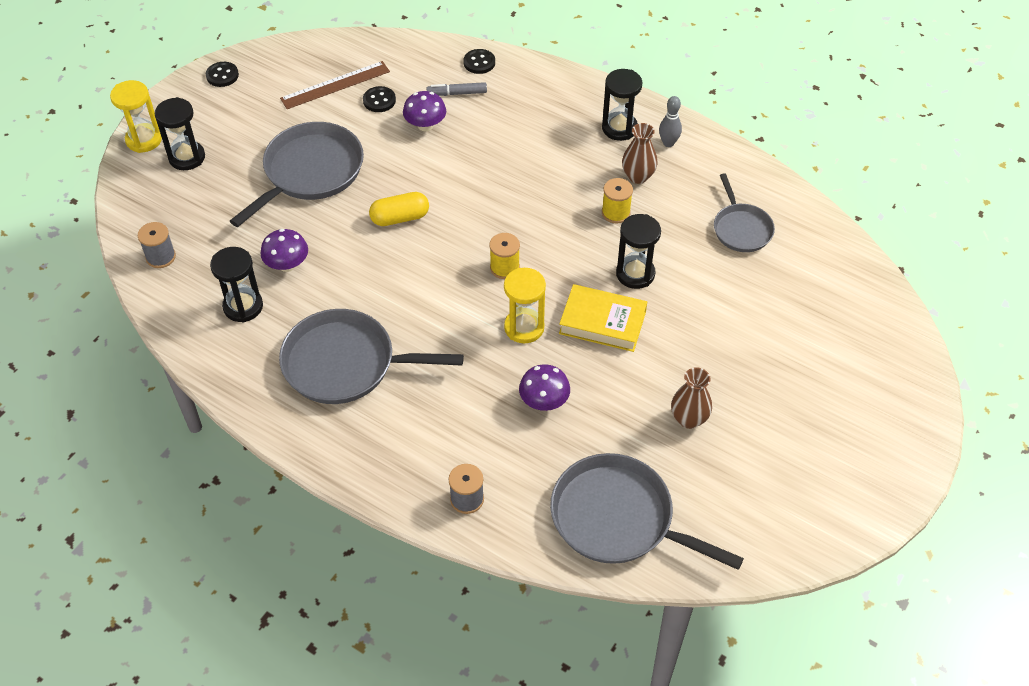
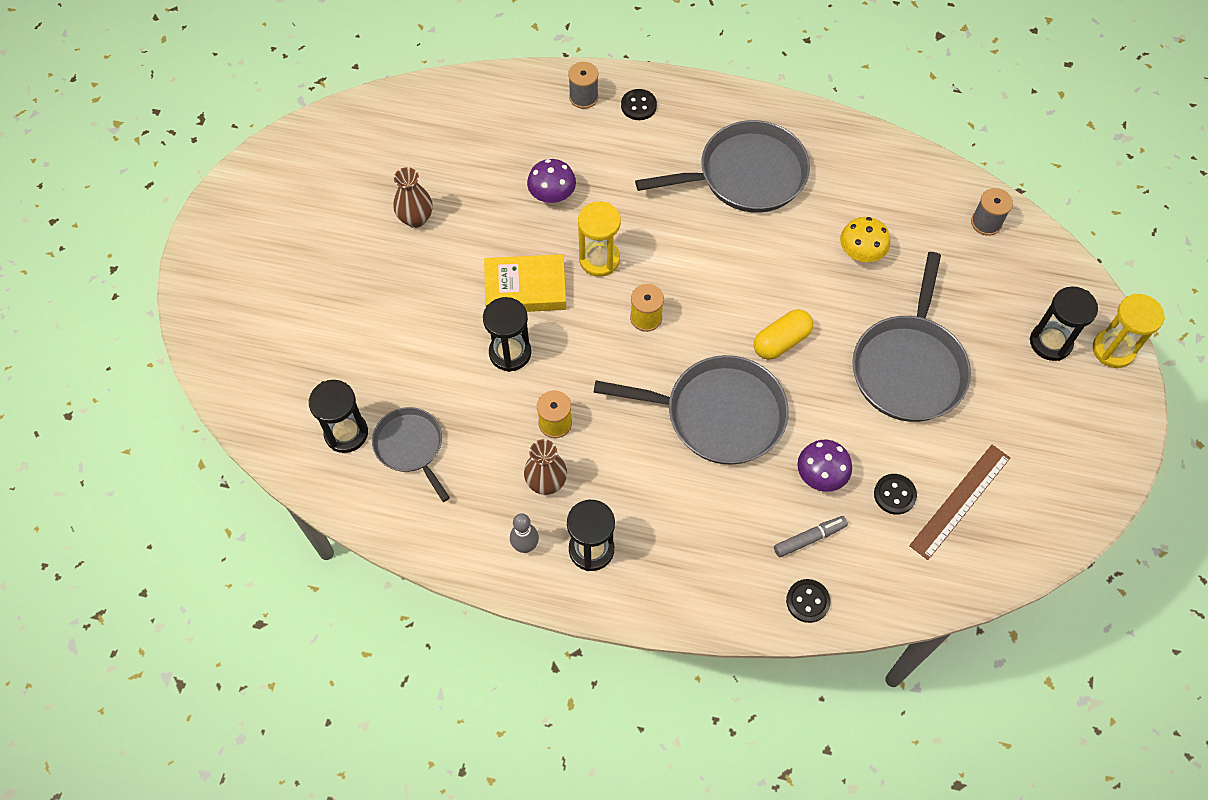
camera: 160 degrees right, 10 degrees up
black button [206,62,239,87] -> black button moved to [621,89,657,120]
black hourglass [210,247,263,323] -> black hourglass moved to [309,380,368,453]
purple mushroom [260,229,308,272] -> yellow mushroom [840,217,890,262]
grey pan [550,453,744,570] -> grey pan moved to [593,355,789,465]

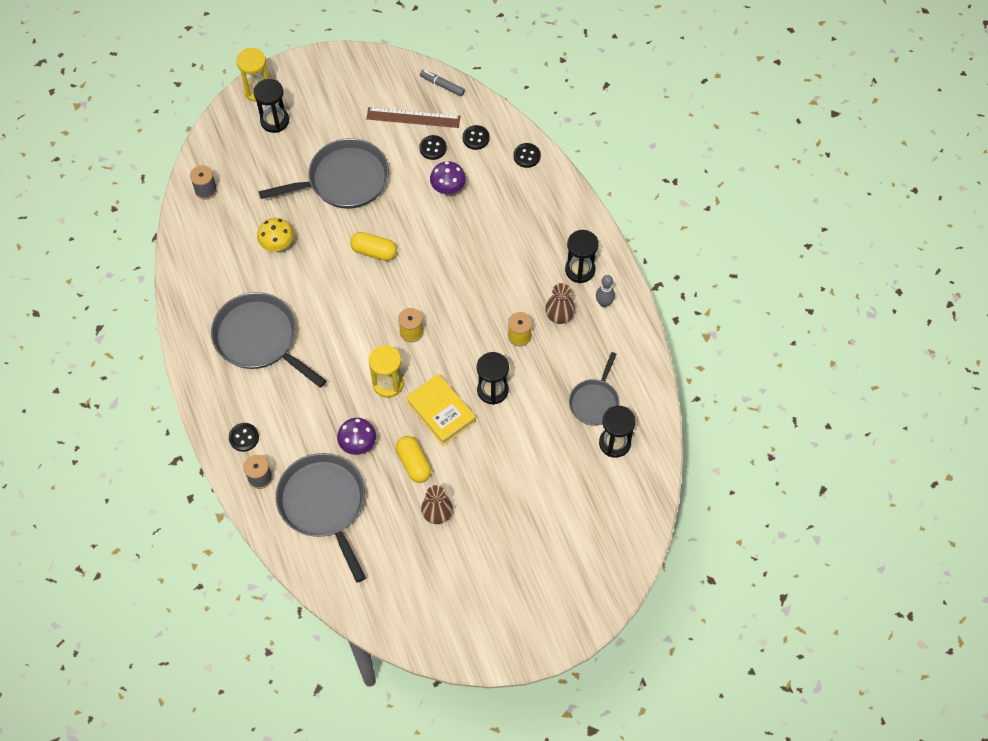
camera: 125 degrees left, 0 degrees up
grey pan [593,355,789,465] -> grey pan moved to [276,453,366,583]
grey marker [774,516,848,557] -> grey marker moved to [420,70,465,96]
none -> yellow capsule [396,436,431,483]
none -> black button [463,125,490,150]

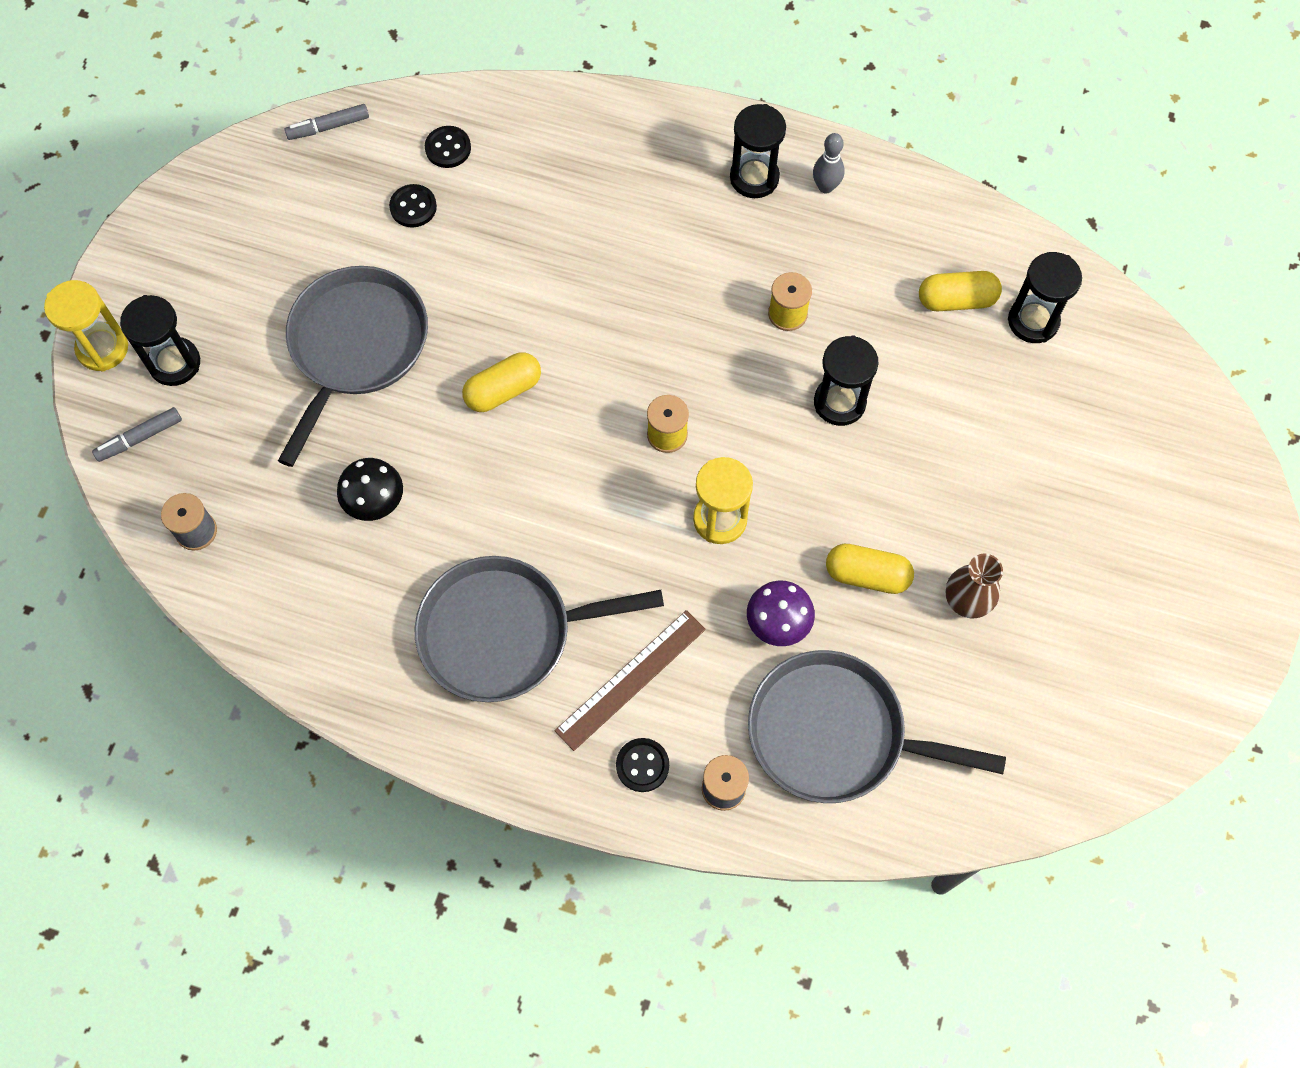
camera: 50 degrees left, 5 degrees up
yellow mushroom [257,218,294,251] -> black mushroom [337,458,403,521]
brown ruler [366,107,461,128] -> brown ruler moved to [554,610,706,751]
yellow book [406,374,476,446] -> none
purple mushroom [430,161,466,194] -> none
black button [513,143,541,168] -> none
brown vase [545,283,575,324] -> none
grey pan [569,352,619,426] -> yellow capsule [919,271,1002,311]
none -> grey marker [92,407,182,462]

